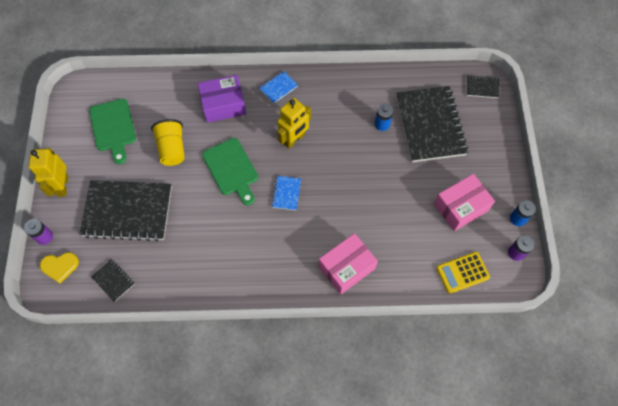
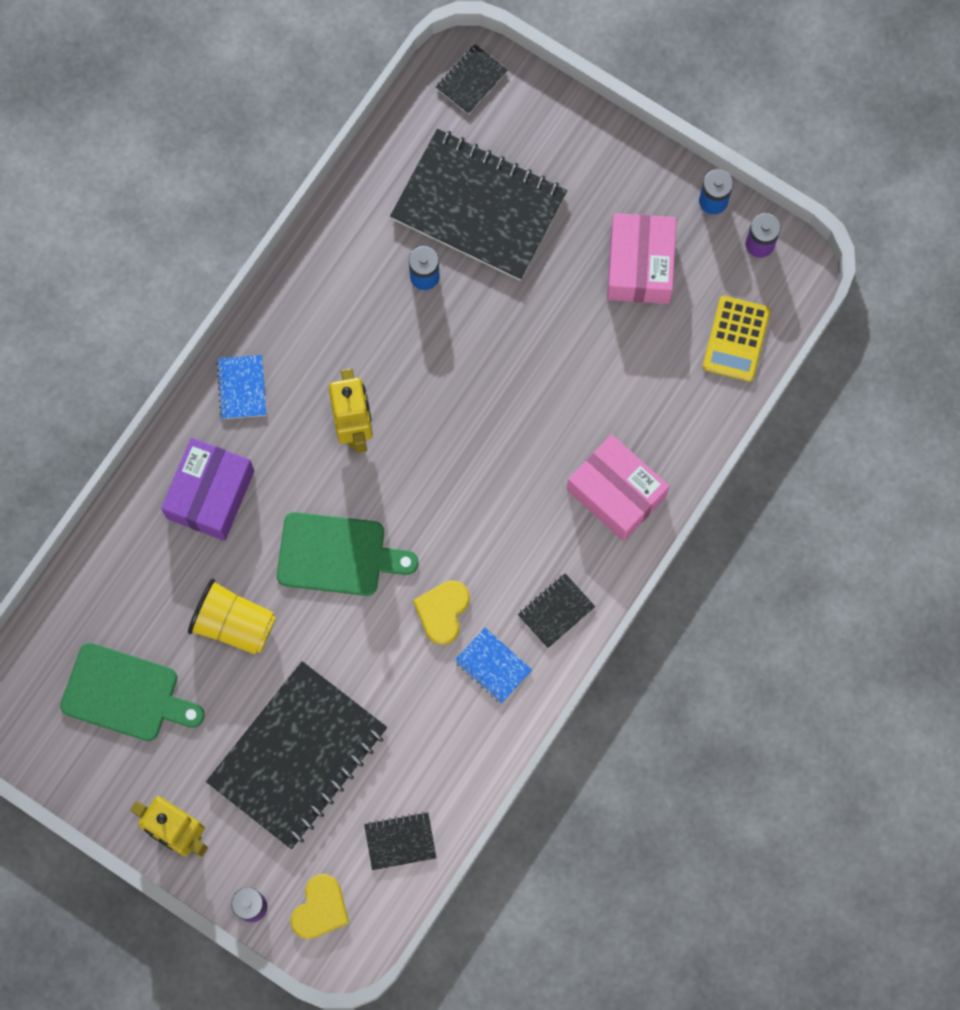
camera: 55 degrees left, 10 degrees up
blue notebook [272,176,301,210] -> blue notebook moved to [454,628,532,703]
pink box [319,233,378,295] -> pink box turned 45 degrees counterclockwise [567,434,670,541]
none -> yellow heart [413,580,470,645]
none -> black notebook [518,573,595,648]

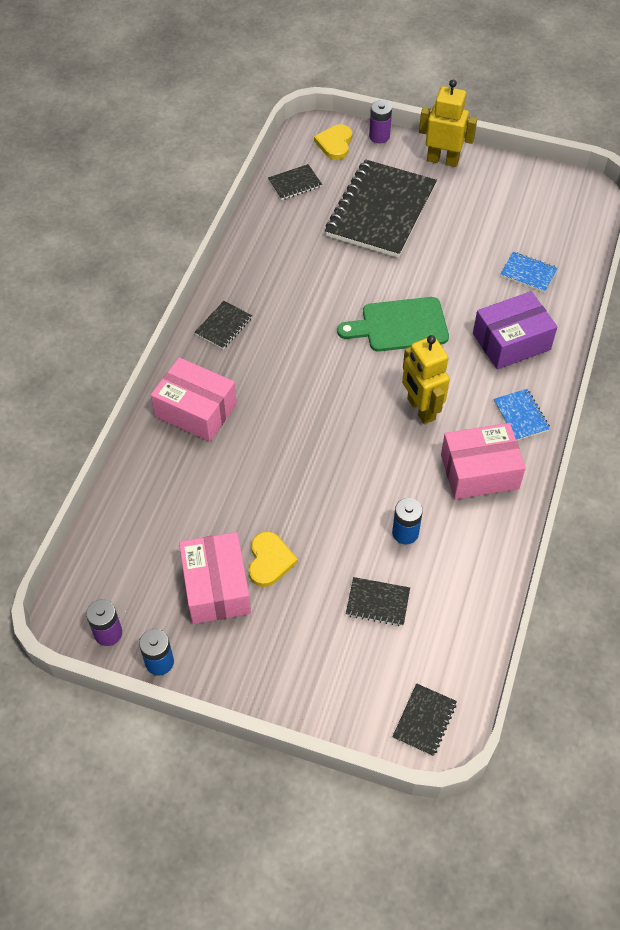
camera: 165 degrees right, 20 degrees down
green cutting board [60,643,205,741] -> none
purple box [161,438,254,541] -> purple box turned 60 degrees clockwise [473,291,557,369]
yellow cup [188,579,276,655] -> none
black notebook [390,129,567,280] -> black notebook [346,577,410,626], size x0.42
yellow heart [413,580,470,645] -> yellow heart moved to [249,531,298,587]
blue notebook [454,628,532,703] -> blue notebook moved to [500,252,558,292]
yellow calculator [703,296,771,382] -> none
none -> pink box [441,423,526,499]

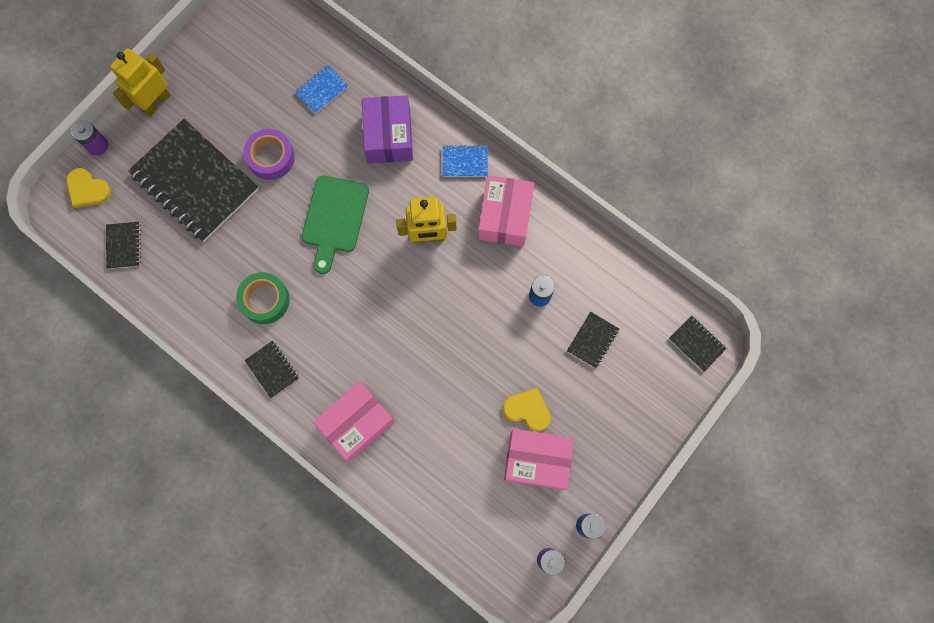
camera: 70 degrees left, 20 degrees up
none -> green tape [236,272,290,324]
none -> purple tape [244,129,295,180]

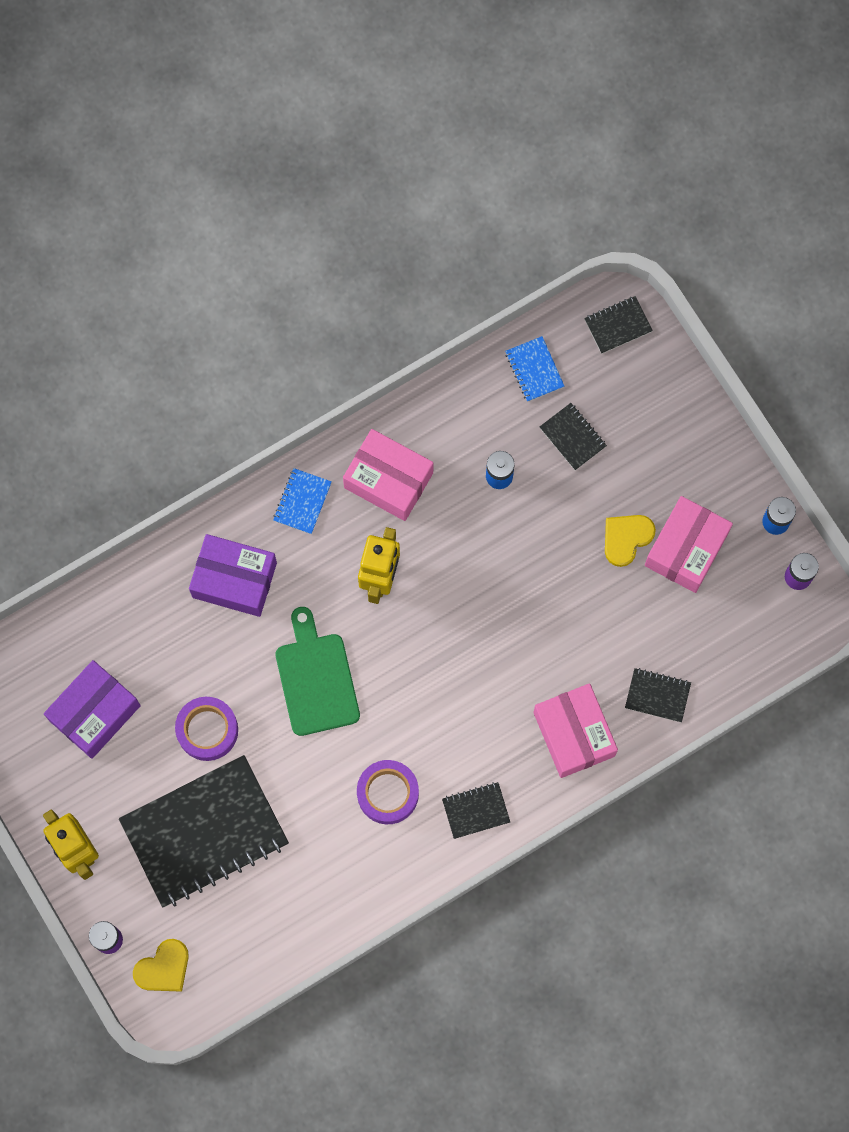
camera: 70 degrees left, 0 degrees up
black notebook [106,222,141,269] -> black notebook moved to [625,668,691,722]
green tape [236,272,290,324] -> purple tape [357,760,419,824]
blue notebook [295,65,349,114] -> blue notebook moved to [505,336,564,402]
green cutting board [302,175,369,274] -> green cutting board turned 135 degrees counterclockwise [276,607,360,736]
none -> purple box [44,660,141,759]

